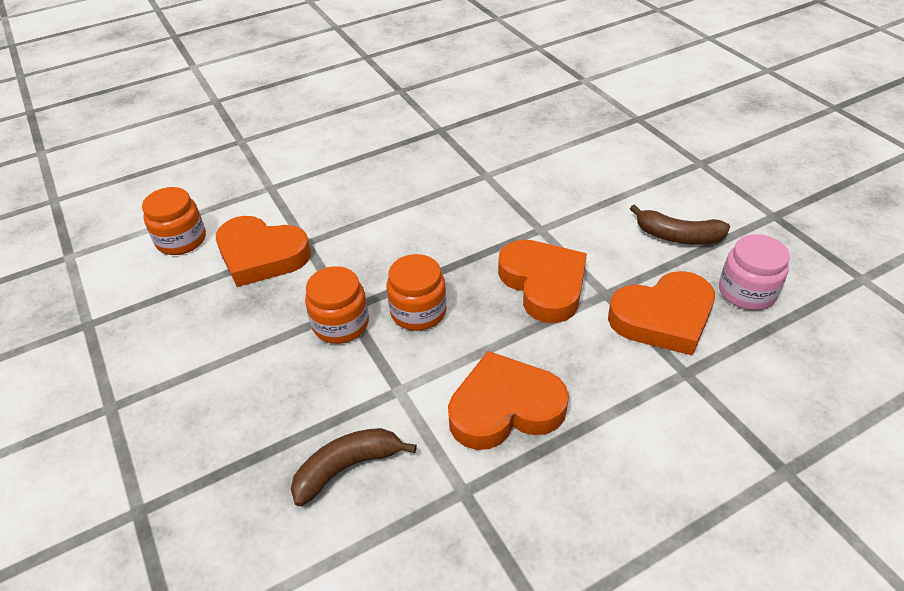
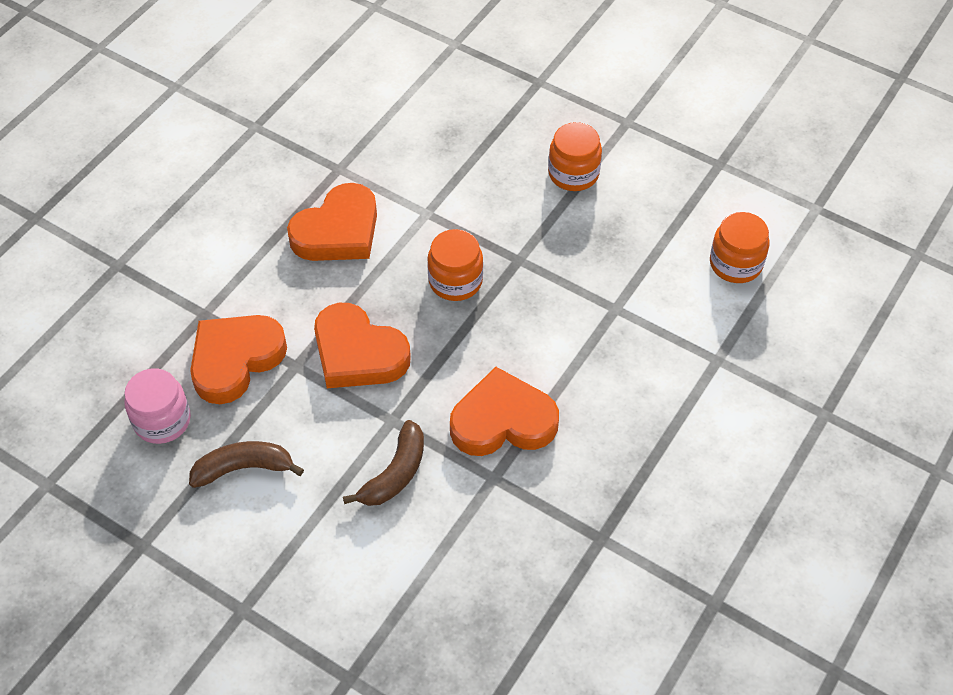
camera: 150 degrees right, 10 degrees up
orange heart [216,216,311,287] -> orange heart moved to [450,367,559,456]
brown banana [291,428,417,506] -> brown banana moved to [343,420,424,506]
orange jar [305,266,369,344] -> orange jar moved to [548,122,602,191]

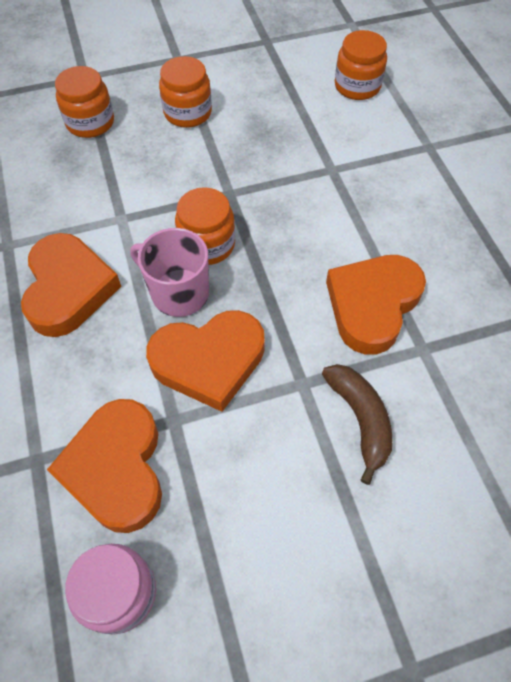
camera: 50 degrees left, 5 degrees up
brown banana [189,441,304,488] -> none
none -> orange jar [55,66,114,138]
none -> pink mug [130,228,209,317]

